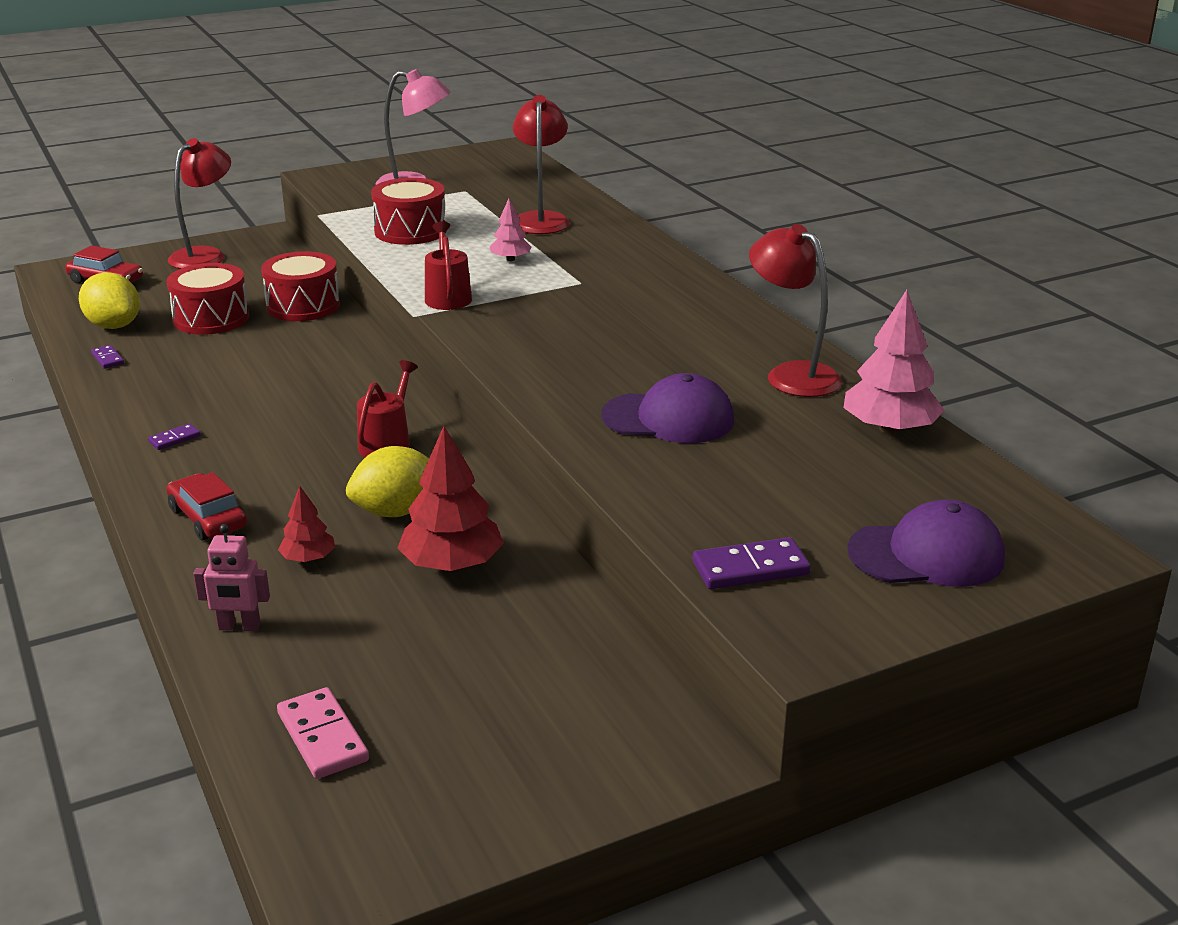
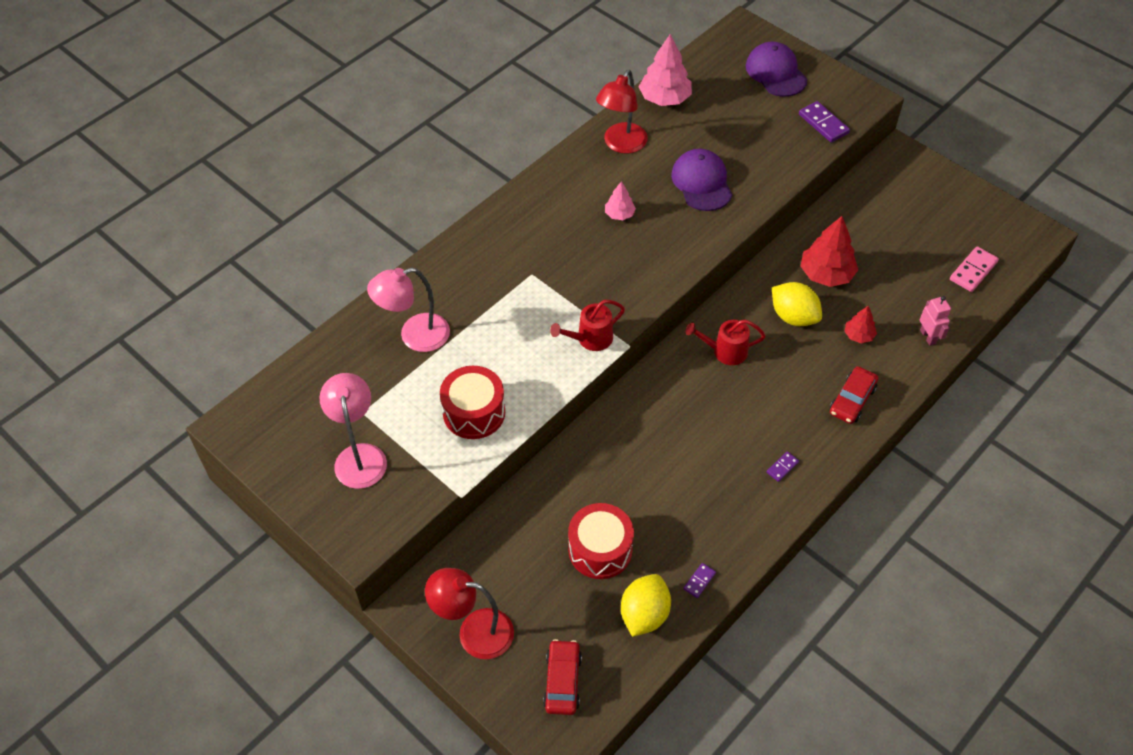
camera: 110 degrees left, 25 degrees up
purple domino [148,424,201,450] -> purple domino turned 75 degrees counterclockwise [767,451,799,482]
red drum [261,251,340,321] -> none
pink tree [490,199,532,261] -> pink tree moved to [605,181,636,220]
red lamp [513,95,570,234] -> pink lamp [367,268,450,352]

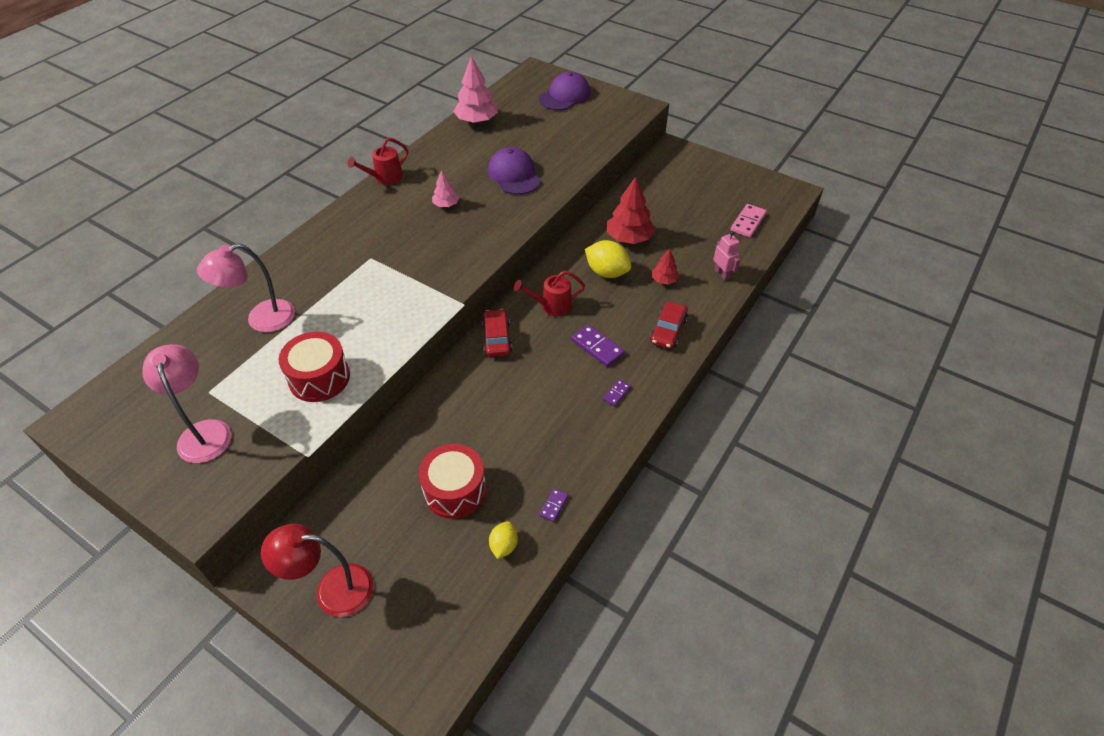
camera: 10 degrees left, 5 degrees down
red car [543,639,582,715] -> red car moved to [482,309,512,357]
red watering can [550,300,625,351] -> red watering can moved to [348,137,408,185]
red lamp [596,70,648,154] -> none
yellow lemon [621,574,671,637] -> yellow lemon [489,521,518,559], size x0.58
purple cap [746,42,807,97] -> purple cap turned 75 degrees clockwise [539,72,591,110]
purple domino [799,101,850,142] -> purple domino moved to [571,324,625,367]

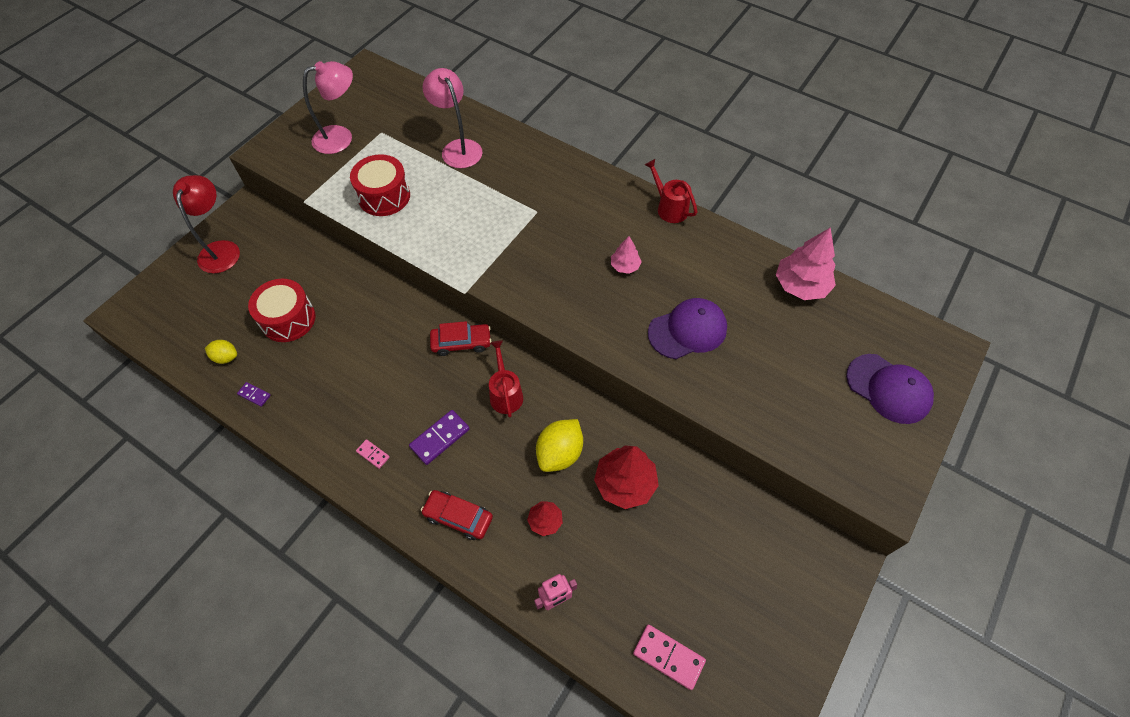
camera: 90 degrees right, 10 degrees up
purple domino [603,379,631,406] -> pink domino [356,439,390,469]

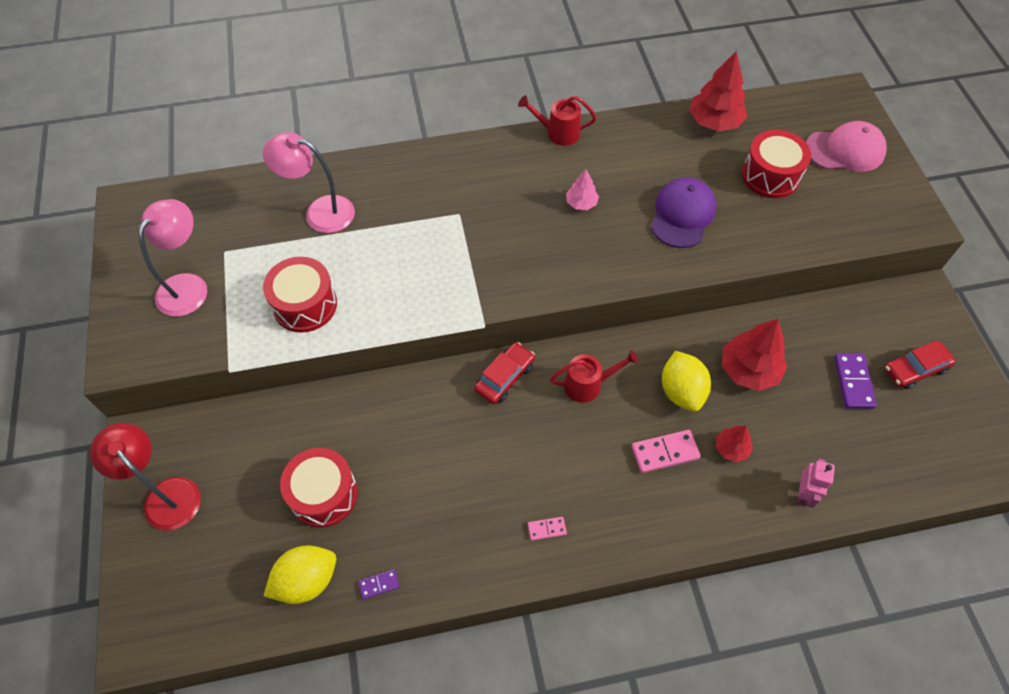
camera: 45 degrees left, 0 degrees up
yellow lemon [205,340,237,364] -> yellow lemon [264,545,336,604], size x1.72
purple domino [409,410,470,465] -> purple domino moved to [834,353,877,409]
red car [421,490,493,540] -> red car moved to [884,340,956,389]
red watering can [489,340,523,418] -> red watering can turned 135 degrees clockwise [550,350,639,403]
pink domino [633,624,706,690] -> pink domino moved to [631,430,701,473]
pink tree [776,227,836,300] -> red tree [689,51,748,131]
purple cap [846,354,934,424] -> pink cap [806,121,887,172]
none -> red drum [742,130,811,198]

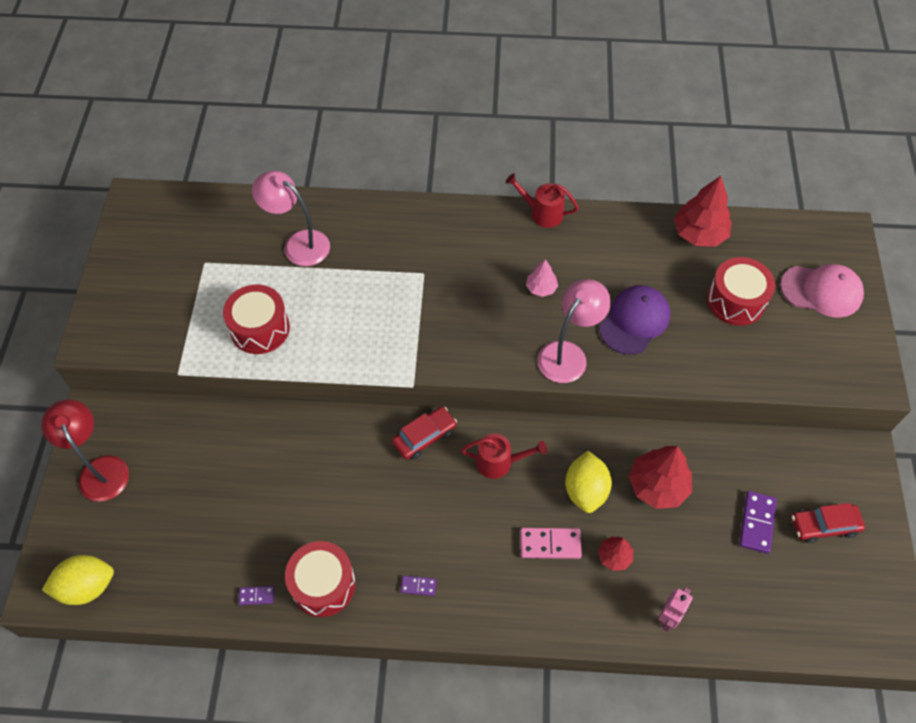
camera: 15 degrees right, 0 degrees up
pink lamp [138,199,207,316] -> pink lamp moved to [538,279,611,383]
yellow lemon [264,545,336,604] -> yellow lemon moved to [42,555,114,605]
red drum [280,448,358,528] -> red drum moved to [285,541,356,617]
pink domino [528,517,567,541] -> purple domino [401,576,437,596]

